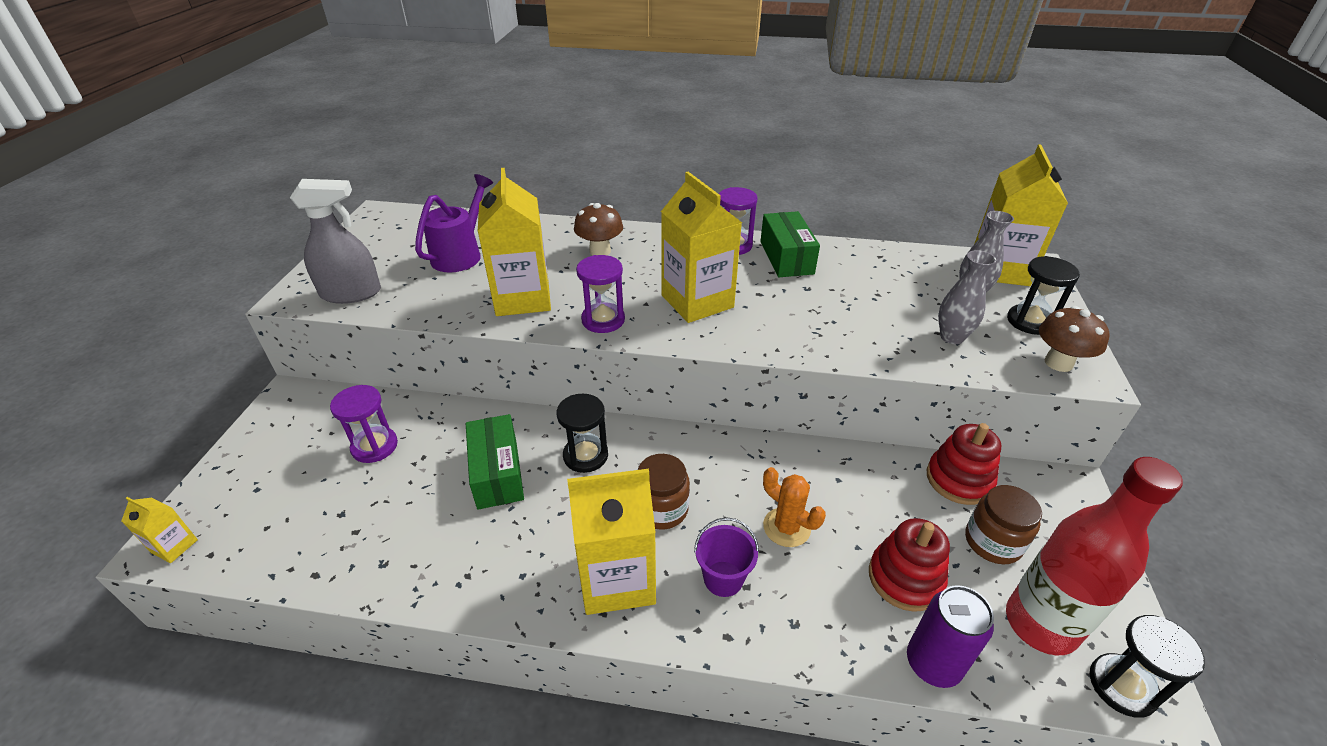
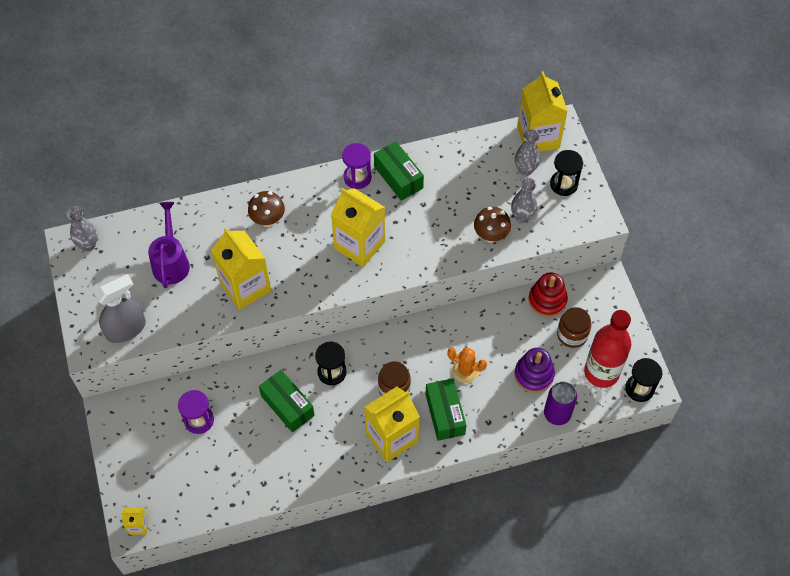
camera: 25 degrees left, 20 degrees up
purple hourglass [576,255,625,333] -> none
purple bucket [694,517,759,597] -> green box [425,378,467,441]
red stacking toy [869,518,950,612] -> purple stacking toy [514,348,555,393]
brown mushroom [1039,306,1109,372] -> brown mushroom moved to [474,207,511,243]
none -> grey vase [66,206,98,251]

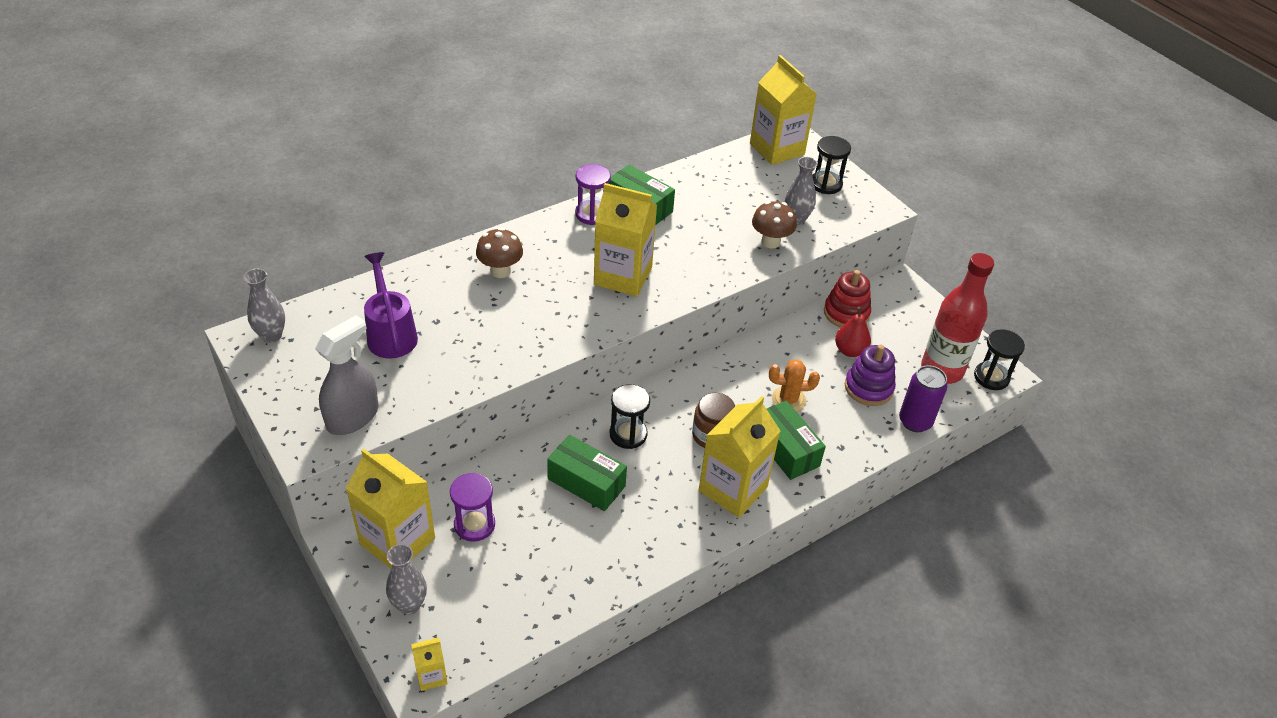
camera: 20 degrees left, 15 degrees down
yellow carton [211,228,271,310] -> yellow carton moved to [346,448,435,568]
grey vase [515,130,540,176] -> grey vase moved to [386,544,427,615]
brown jar [557,307,592,348] -> none
none -> red pear [835,307,871,357]

